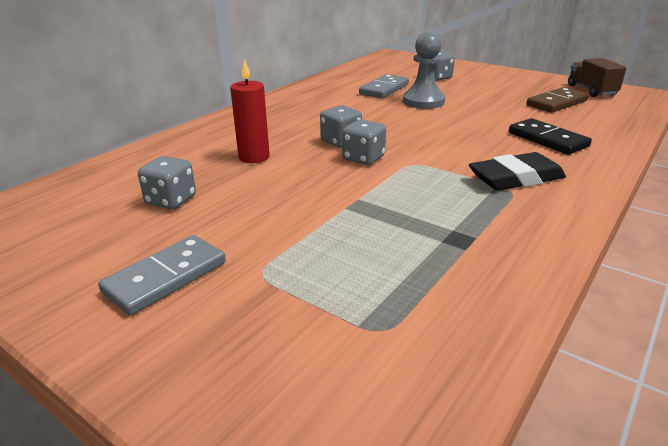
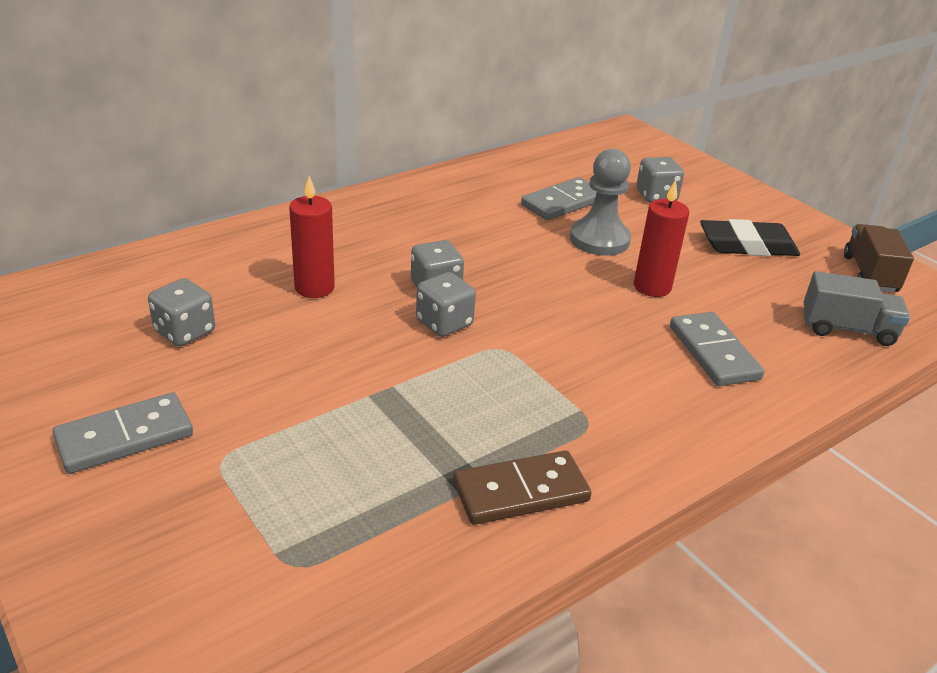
camera: 15 degrees right, 5 degrees up
black eraser [469,152,566,191] -> black eraser moved to [700,219,800,256]
black domino [509,118,592,155] -> grey domino [670,312,764,386]
brown domino [527,87,589,113] -> brown domino moved to [453,451,591,525]
none -> red candle [634,180,689,297]
none -> grey truck [803,271,910,346]

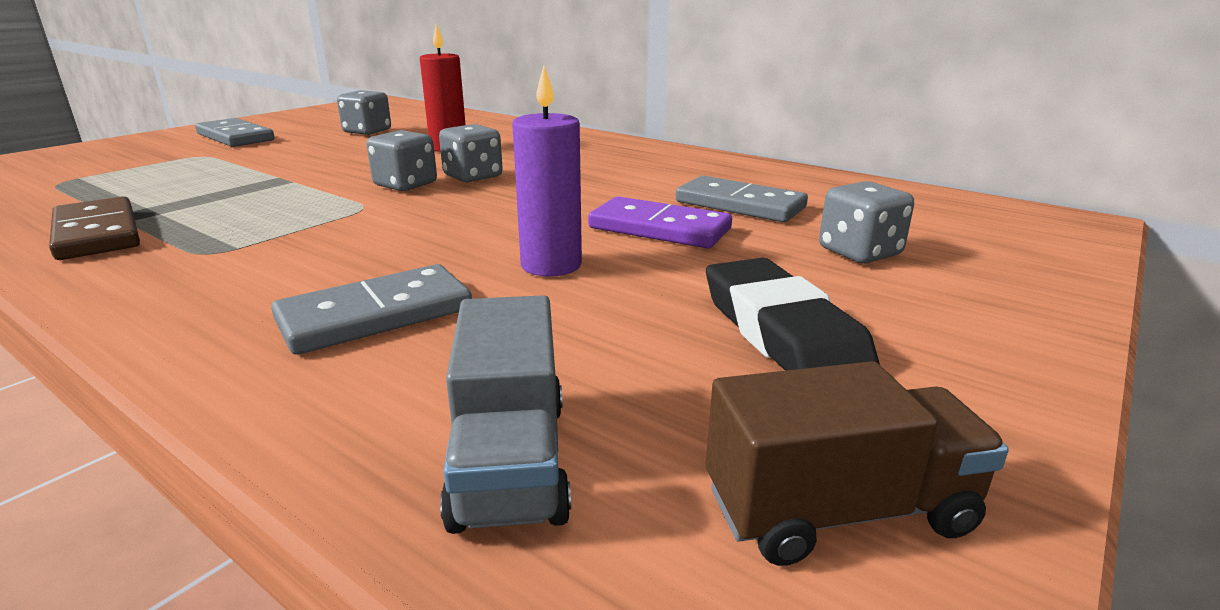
camera: 75 degrees right, 10 degrees down
grey pawn [570,149,631,256] -> purple domino [588,196,732,248]
red candle [634,180,689,297] -> purple candle [512,66,582,277]

